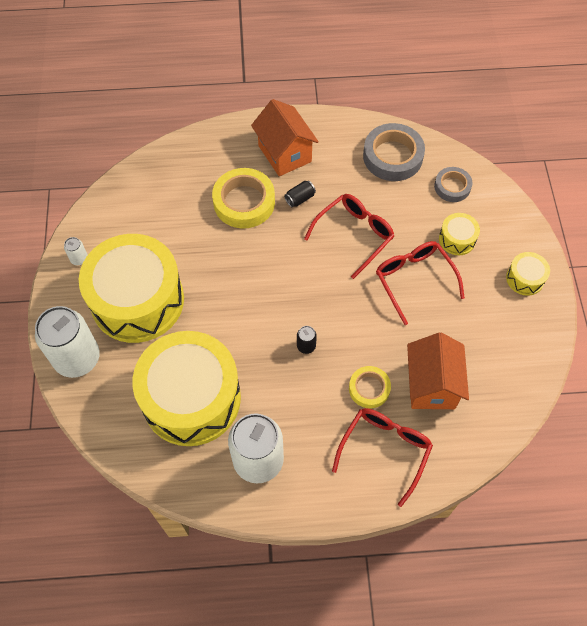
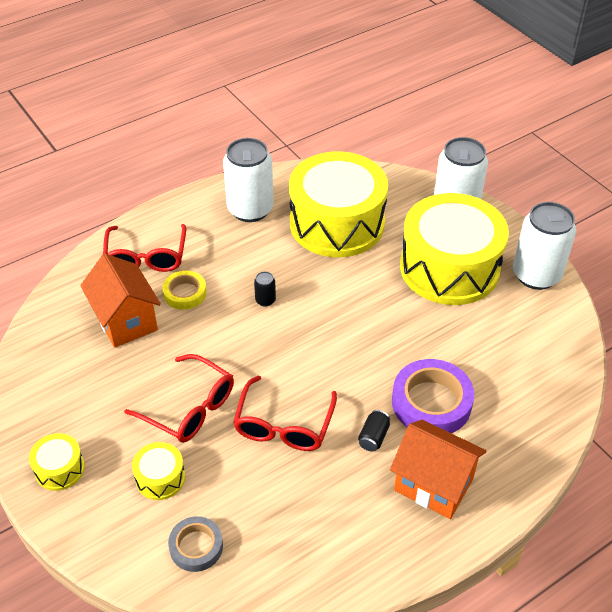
camera: 150 degrees right, 15 degrees down
white can [64,237,87,265] -> white can [513,202,576,290], size x2.46
yellow tape [212,168,275,228] -> purple tape [392,359,474,433]
grey tape [363,123,425,181] -> none

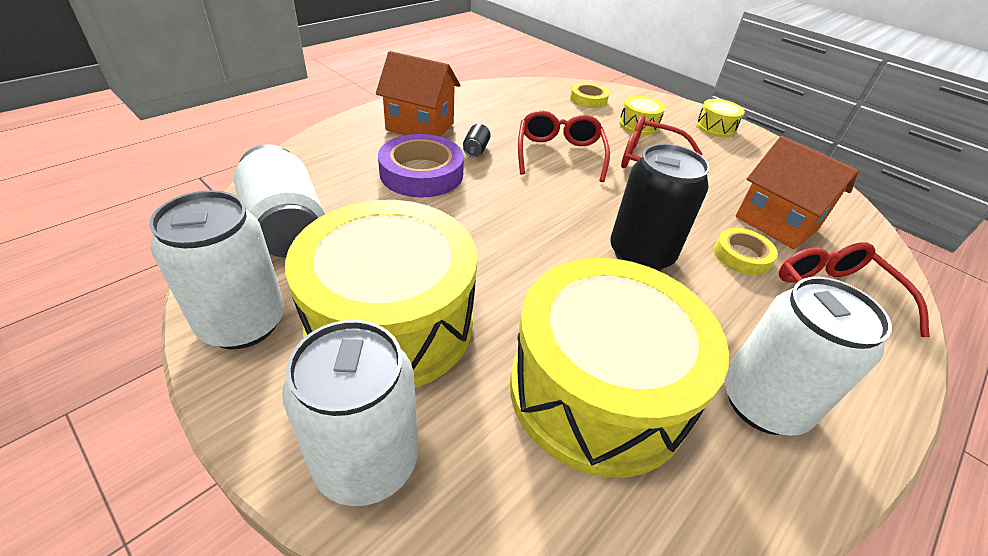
camera: 165 degrees right, 5 degrees down
grey tape [168,516,223,572] -> yellow tape [570,83,609,108]
black can [254,271,276,307] -> black can [610,144,710,271], size x2.46
none -> white can [234,144,325,258]

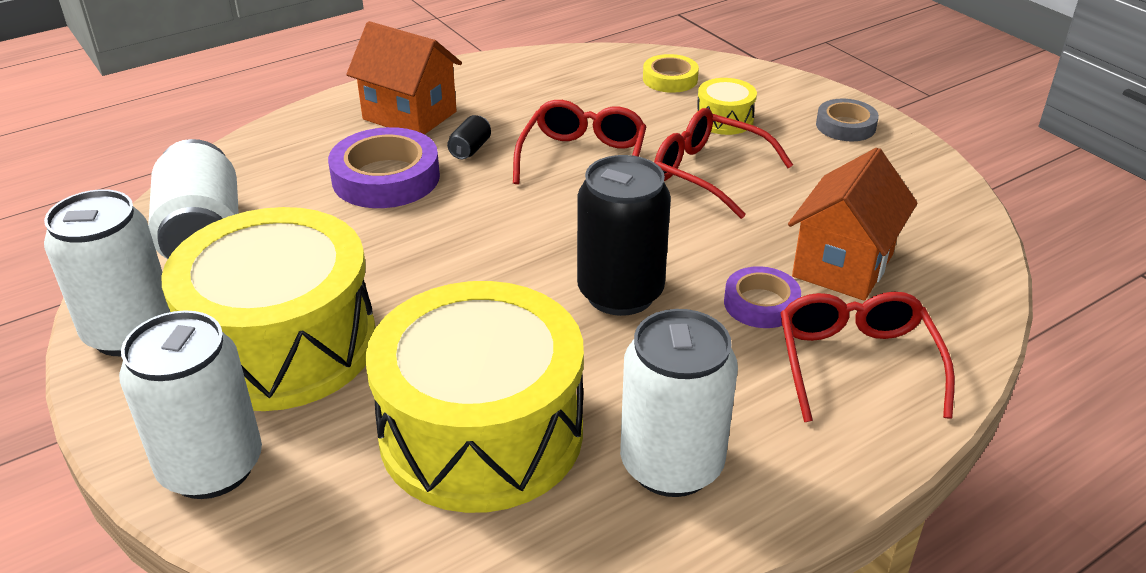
camera: 15 degrees right, 5 degrees down
yellow drum [696,99,745,137] -> grey tape [816,99,879,141]
yellow tape [714,228,778,275] -> purple tape [724,266,801,328]
orange house [735,136,859,249] -> orange house turned 60 degrees clockwise [788,148,917,301]

